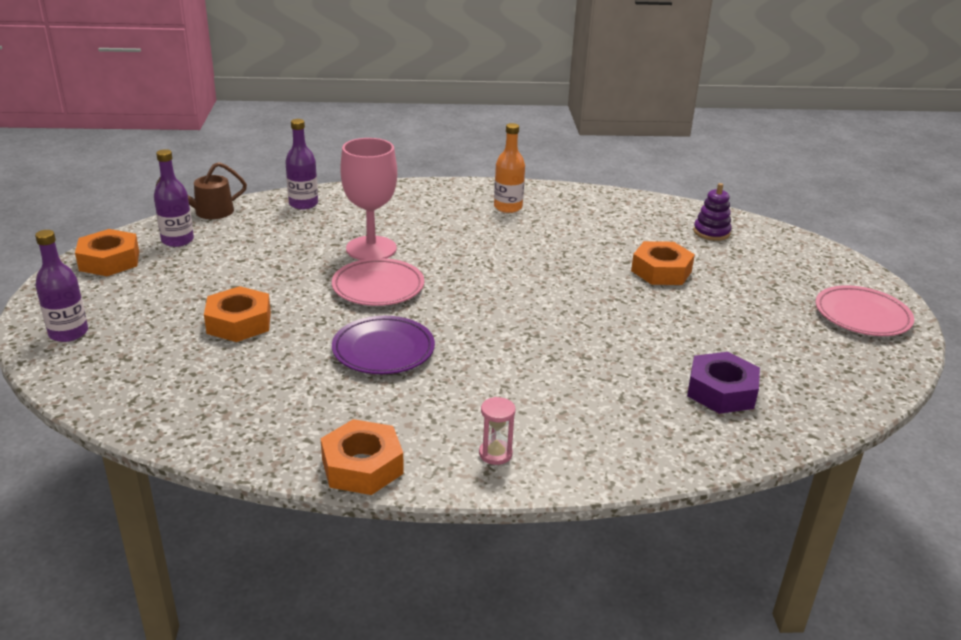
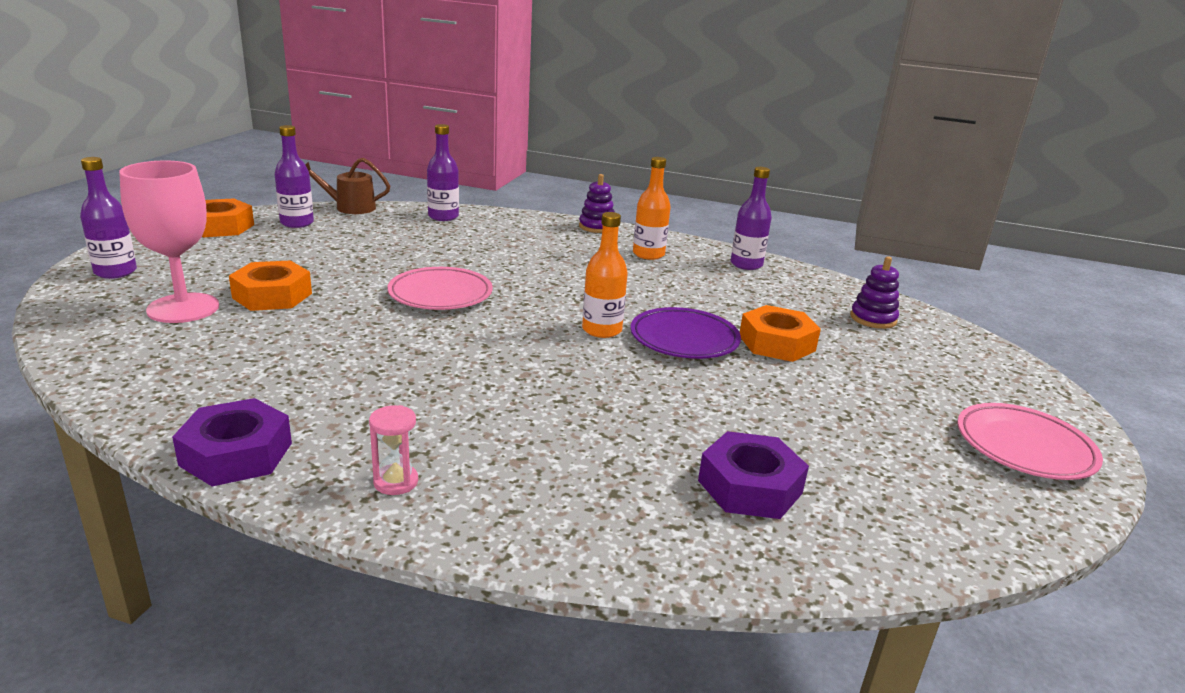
camera: 20 degrees right, 5 degrees down
orange nut [321,419,404,495] -> purple nut [172,398,292,486]
purple plate [332,316,435,374] -> purple plate moved to [631,307,741,359]
pink goblet [340,138,397,260] -> pink goblet moved to [119,161,219,323]
none -> purple stacking toy [579,174,615,233]
none -> orange bottle [582,212,628,338]
none -> purple bottle [731,167,772,270]

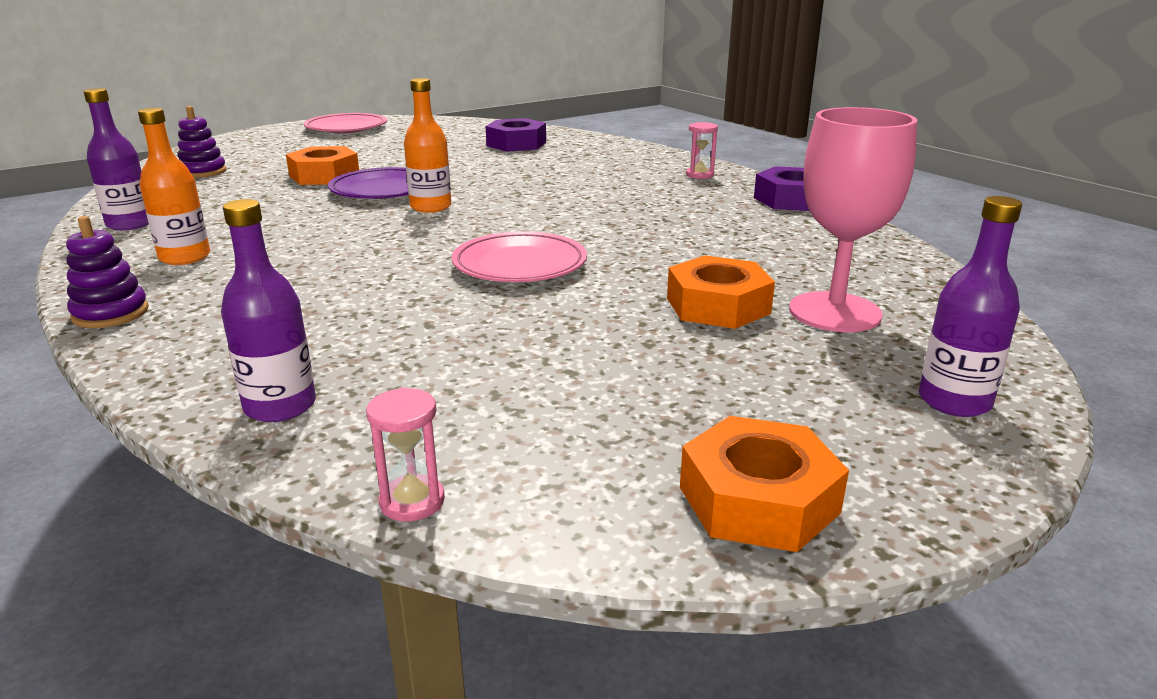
camera: 140 degrees left, 0 degrees up
purple bottle [274,125,314,228] -> none
brown watering can [305,158,390,214] -> pink hourglass [366,387,445,521]

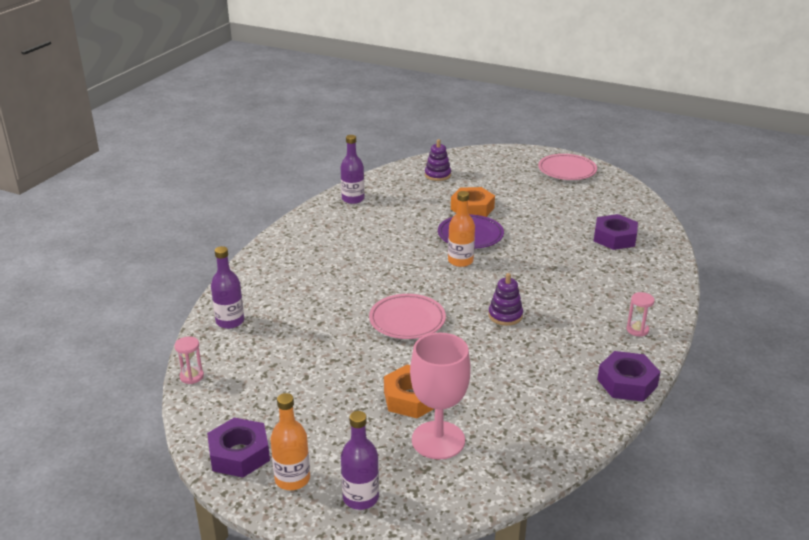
camera: 60 degrees right, 5 degrees up
purple stacking toy [66,216,149,328] -> purple stacking toy moved to [488,273,523,326]
orange bottle [138,108,210,265] -> orange bottle moved to [270,393,310,490]
orange nut [680,416,849,552] -> purple nut [207,418,270,477]

